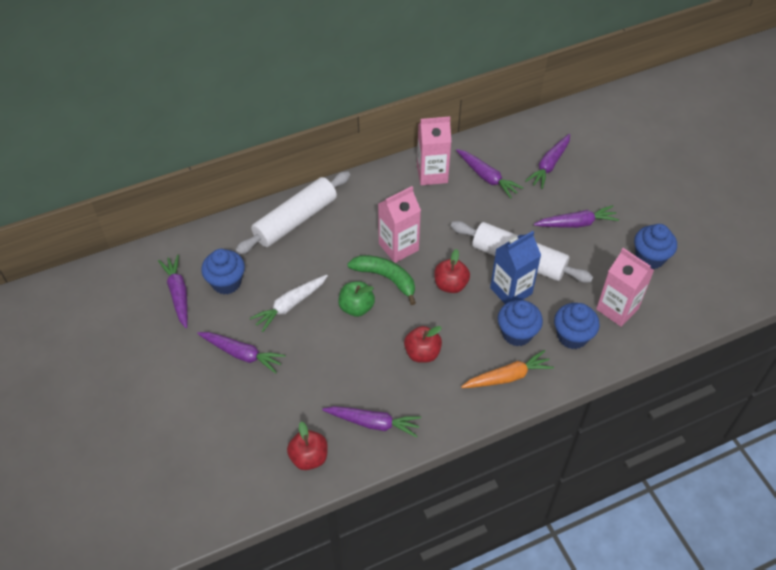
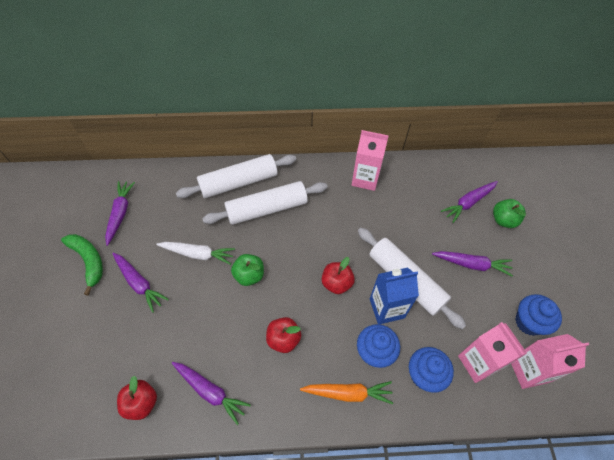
camera: 20 degrees right, 5 degrees up
blue cupcake [201,249,245,294] -> none
white carrot [250,275,328,332] -> white carrot turned 150 degrees counterclockwise [156,242,235,265]
green banana [347,255,416,305] -> green banana moved to [61,234,103,296]
pink carton [378,186,421,263] -> pink carton moved to [511,334,590,389]
purple carrot [456,149,523,198] -> none
none -> white rolling pin [202,181,327,225]
none -> green apple [493,199,526,228]

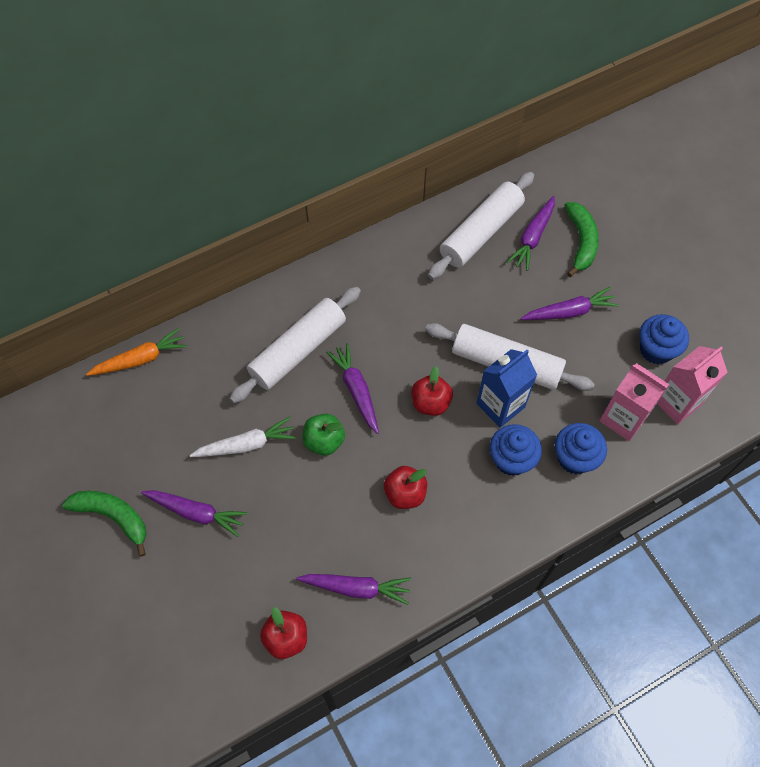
camera: 25 degrees left, 5 degrees up
purple carrot [105,181,135,246] -> purple carrot moved to [326,343,379,434]
white rolling pin [176,154,296,198] -> white rolling pin moved to [428,172,534,279]
orange carrot [300,381,393,404] -> orange carrot moved to [86,328,188,376]
pink carton [352,130,389,191] -> none
green apple [493,199,526,228] -> green banana [564,202,599,277]

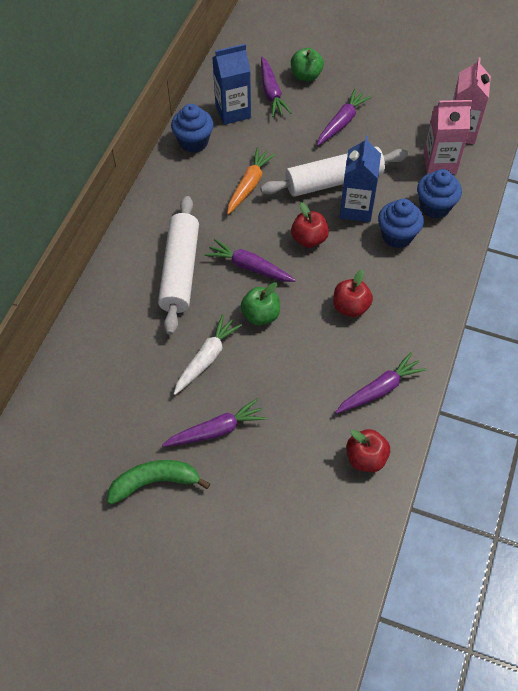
camera: 40 degrees left, 5 degrees down
orange carrot [86,328,188,376] -> orange carrot moved to [227,148,276,215]
white rolling pin [428,172,534,279] -> blue carton [213,44,251,125]
green banana [564,202,599,277] -> green apple [291,48,324,81]
blue cupcake [639,314,689,364] -> blue cupcake moved to [171,104,214,153]

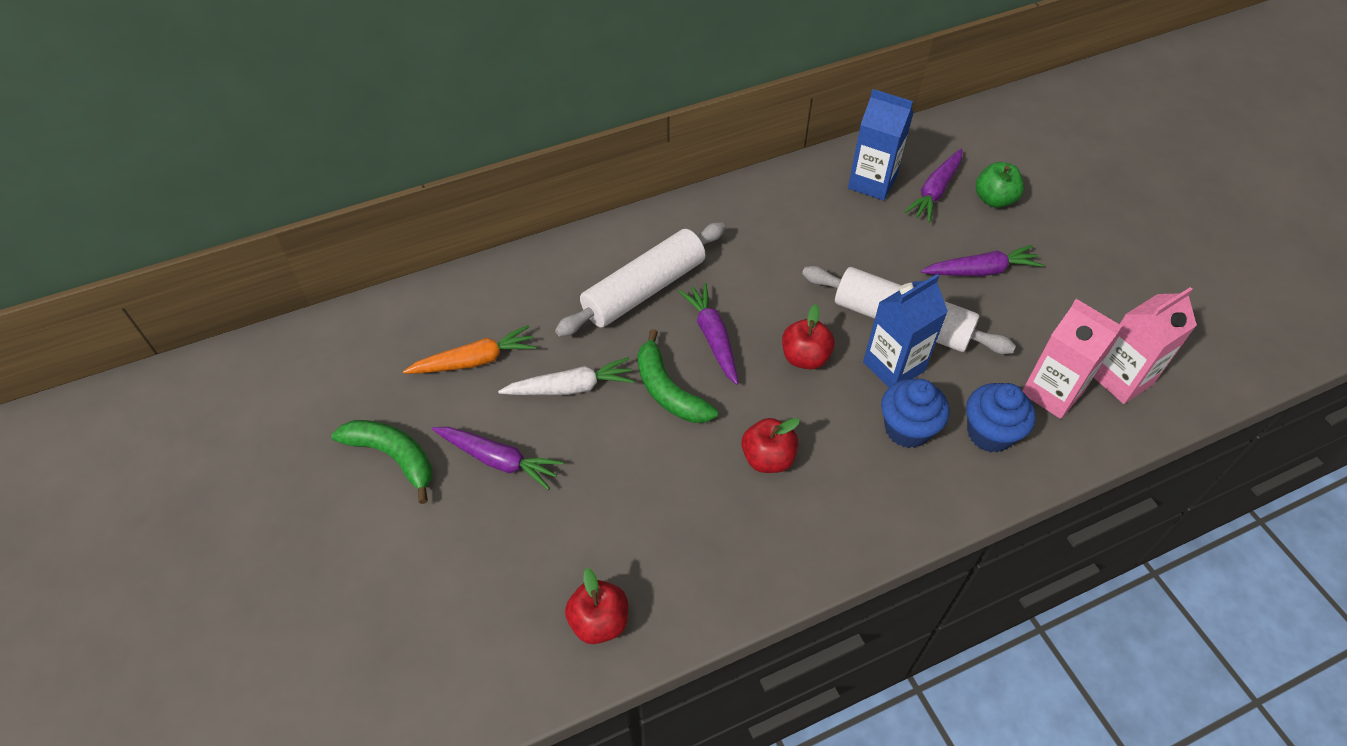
camera: 45 degrees right, 5 degrees down
blue cupcake [171,104,214,153] -> none
orange carrot [227,148,276,215] -> orange carrot moved to [403,325,536,374]
green apple [241,282,280,325] -> green banana [638,329,718,423]
purple carrot [335,352,426,414] -> none

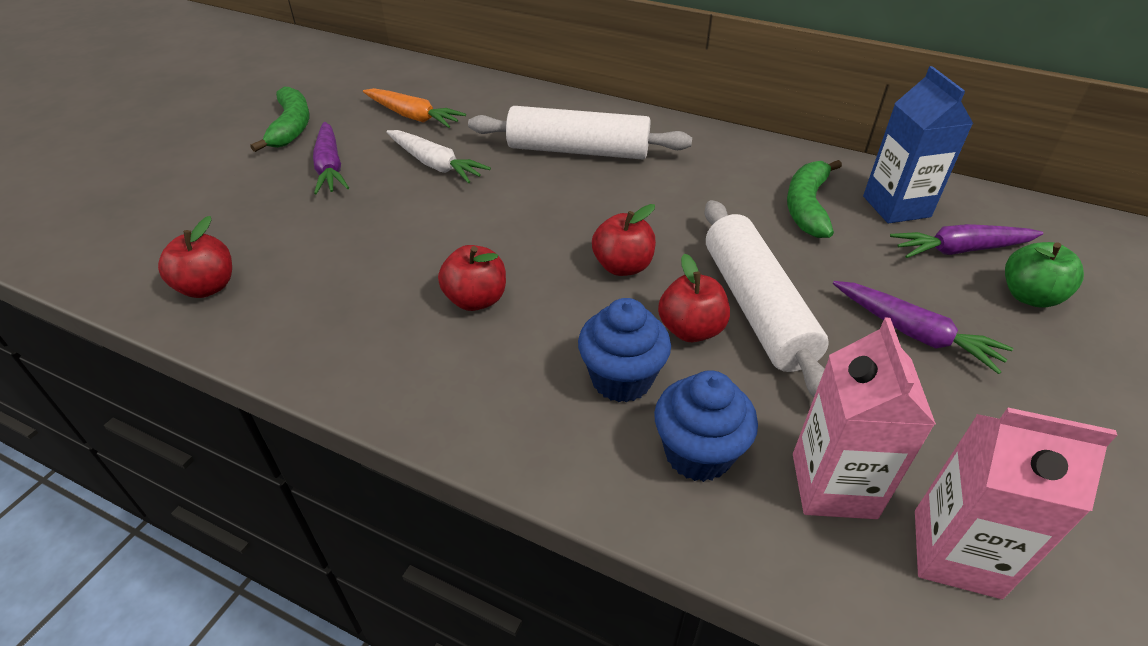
camera: 50 degrees right, 10 degrees down
green banana [638,329,718,423] -> green banana moved to [787,160,842,238]
purple carrot [679,283,739,385] -> none
blue carton [863,274,948,387] -> red apple [658,253,730,342]

